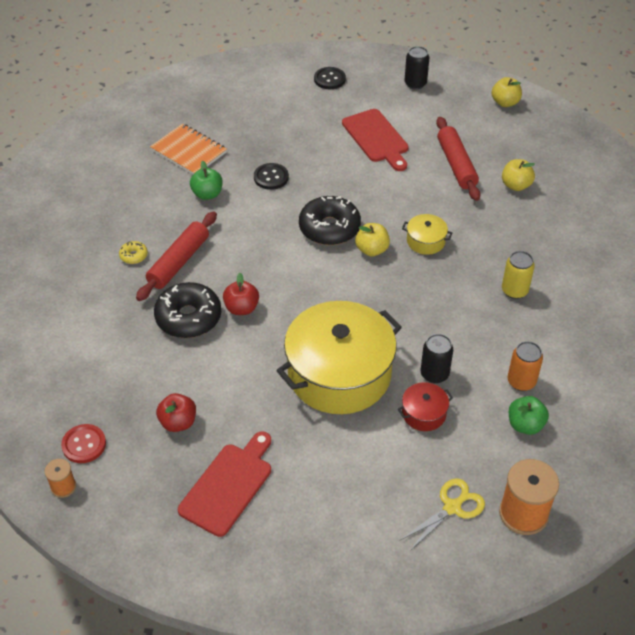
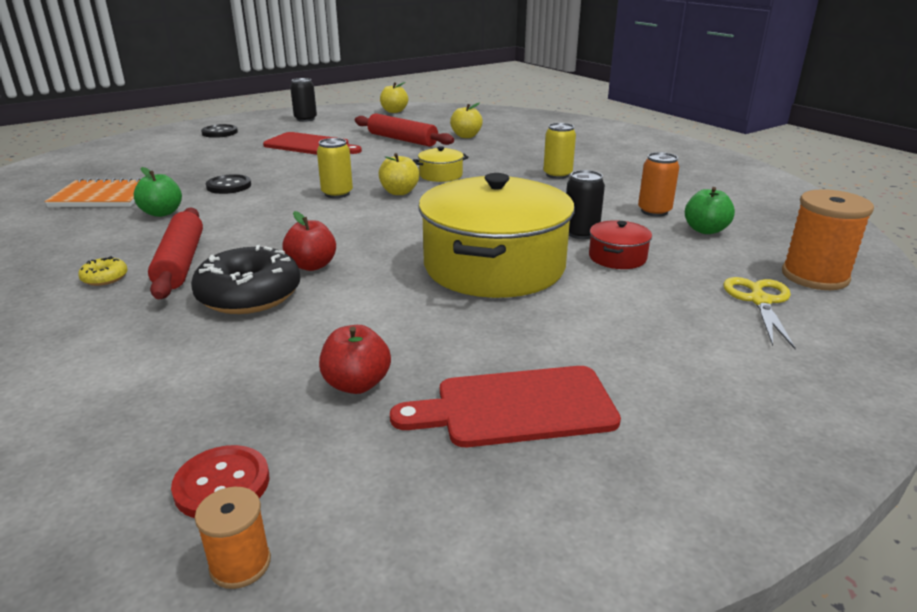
camera: 40 degrees left, 20 degrees down
red cutting board [178,431,271,537] -> red cutting board turned 90 degrees counterclockwise [390,366,621,447]
black donut [299,196,361,245] -> yellow can [317,138,353,198]

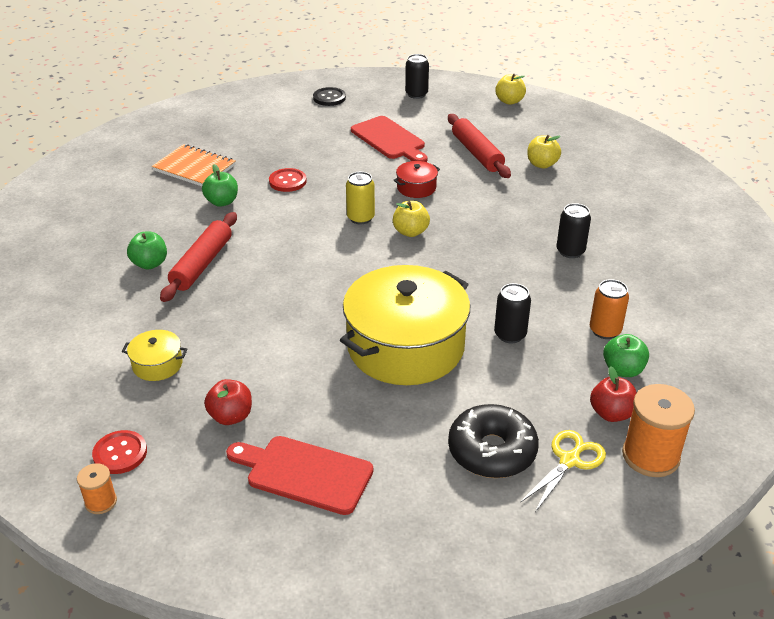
camera: 30 degrees right, 10 degrees up
yellow donut [78,256,128,286] -> green apple [127,232,167,270]
black donut [191,245,300,314] -> black donut moved to [448,404,539,478]
black button [206,174,251,194] -> red button [269,168,307,192]
red apple [283,211,336,271] -> red apple moved to [590,366,637,422]
yellow pot [413,146,469,182] -> yellow pot moved to [122,330,188,381]
yellow can [543,123,576,179] -> black can [556,203,591,258]
red pot [589,220,652,269] -> red pot moved to [394,161,440,198]

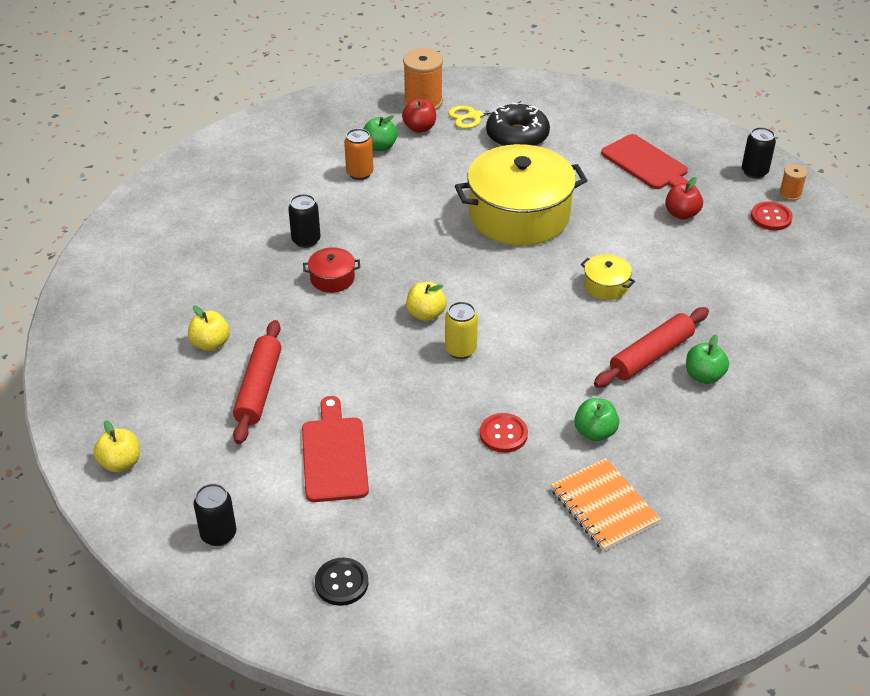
camera: 150 degrees left, 5 degrees up
yellow pot [122,330,188,381] -> yellow pot moved to [581,254,635,300]
red pot [394,161,440,198] -> red pot moved to [303,247,360,293]
black can [494,283,531,343] -> black can moved to [742,127,776,179]

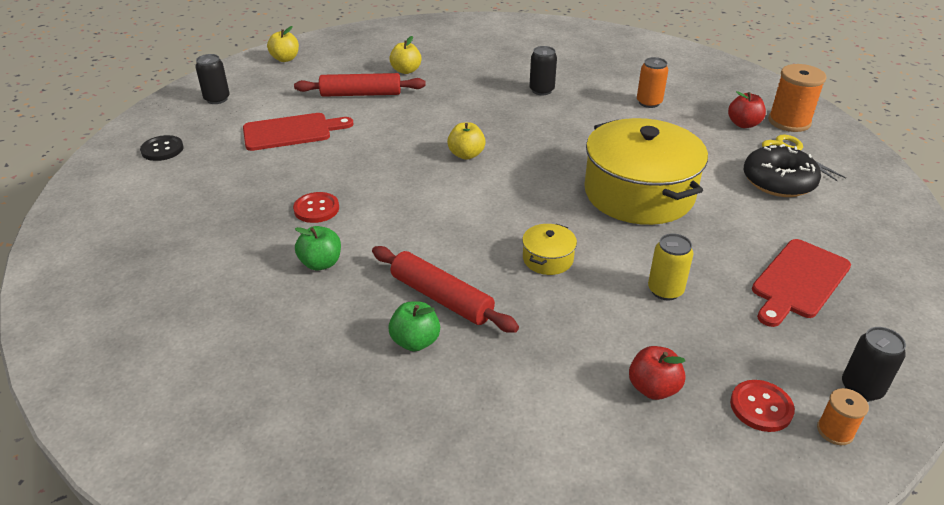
camera: 80 degrees right, 5 degrees down
red pot [303,247,360,293] -> none
green apple [364,115,398,151] -> none
yellow can [445,302,478,359] -> yellow can moved to [648,233,693,301]
orange notebook [551,458,661,551] -> none
red apple [665,177,703,220] -> red apple moved to [629,346,686,400]

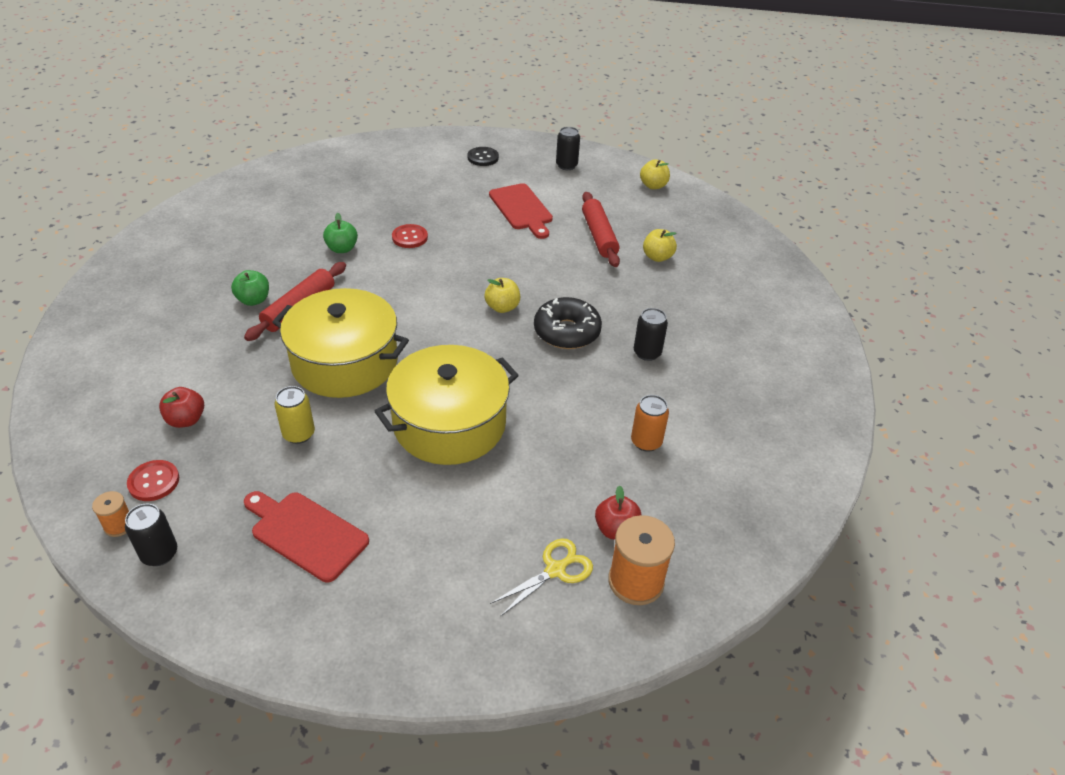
camera: 80 degrees right, 5 degrees up
yellow pot [522,224,577,275] -> yellow pot [272,288,409,398], size x2.40
black donut [744,144,821,197] -> black donut moved to [534,297,602,349]

